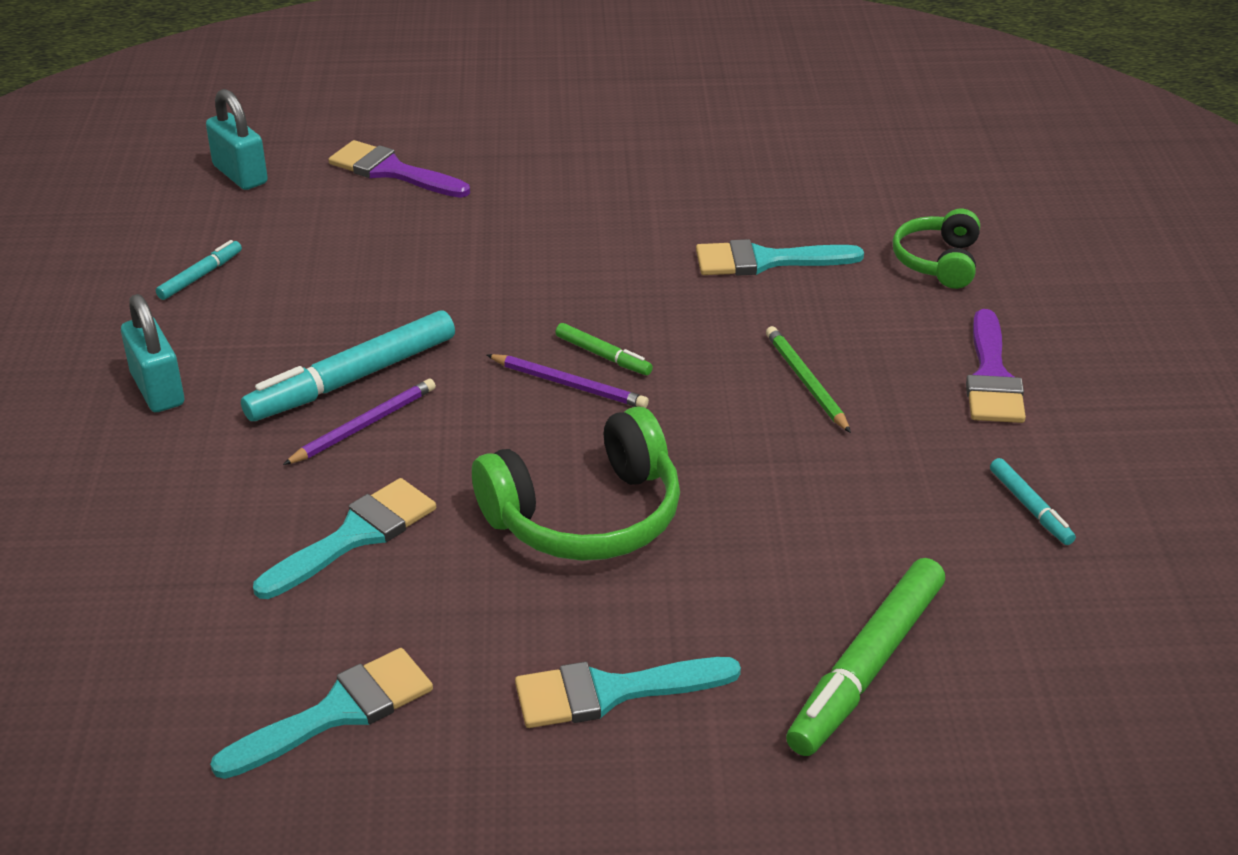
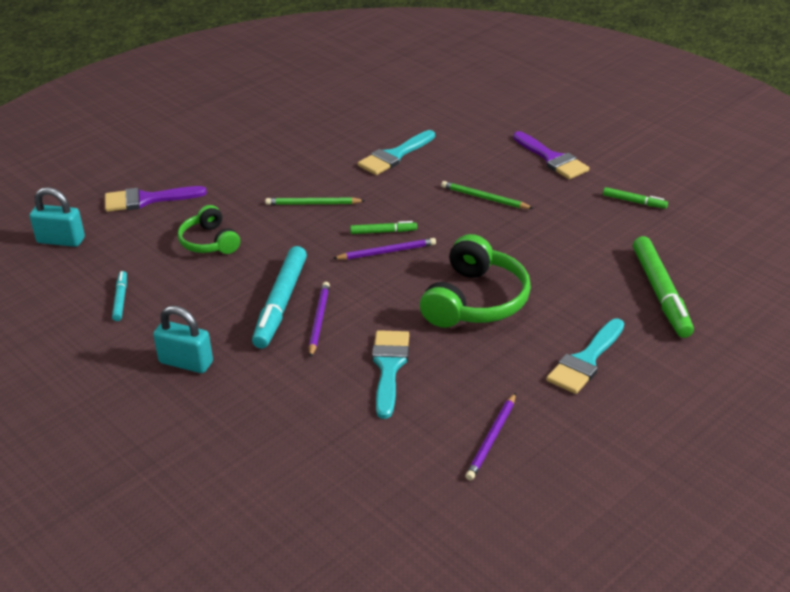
camera: 40 degrees left, 0 degrees up
turquoise brush [210,648,433,779] -> purple pencil [465,393,516,481]
green headphones [893,209,980,289] -> green headphones moved to [178,205,240,254]
turquoise marker [990,458,1076,545] -> green marker [603,187,668,209]
none -> green pencil [265,197,365,205]

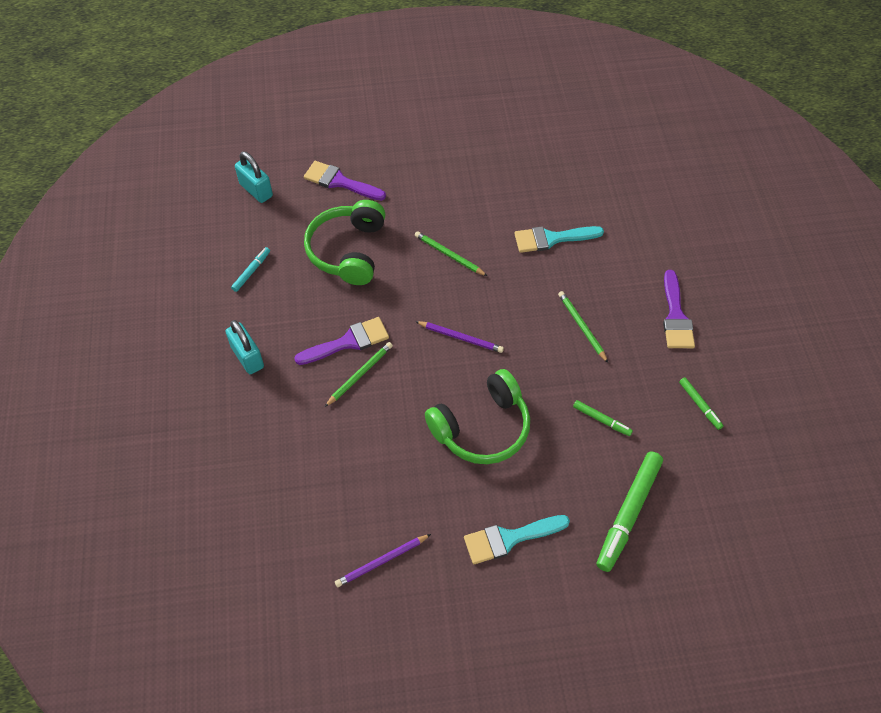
camera: 35 degrees right, 20 degrees up
green headphones [178,205,240,254] -> green headphones [304,200,385,285], size x1.65
turquoise marker [252,246,307,348] -> purple brush [294,317,389,365]
purple pencil [309,282,330,358] -> green pencil [325,342,393,407]
green marker [350,221,417,234] -> green marker moved to [573,400,633,436]
turquoise brush [372,330,409,419] -> none

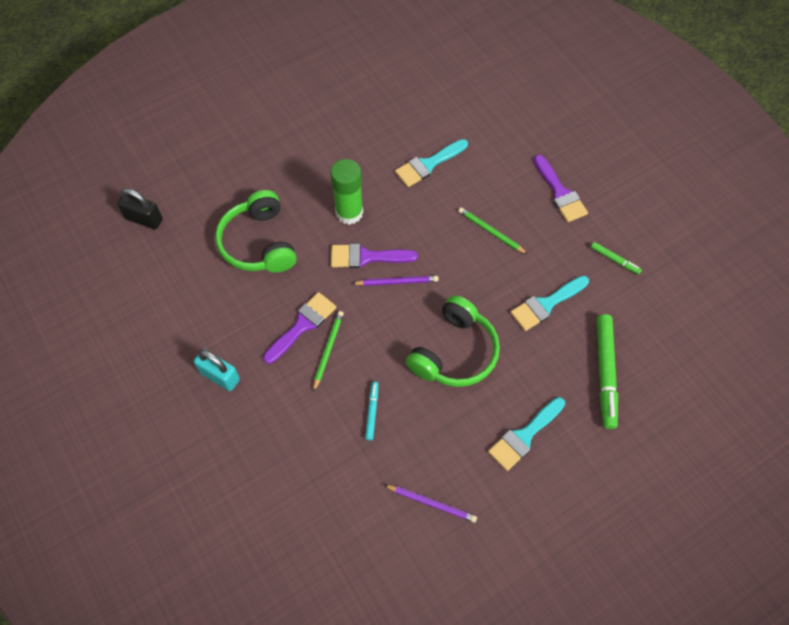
camera: 25 degrees left, 5 degrees up
turquoise marker [231,247,270,292] -> turquoise marker moved to [365,382,378,440]
turquoise padlock [235,151,273,203] -> black padlock [117,188,163,229]
purple brush [304,161,386,201] -> purple brush moved to [331,244,418,268]
purple pencil [335,534,431,587] -> purple pencil turned 105 degrees counterclockwise [384,485,477,523]
green pencil [415,231,487,276] -> green glue stick [330,159,363,225]
green marker [573,400,633,436] -> turquoise brush [510,276,589,331]

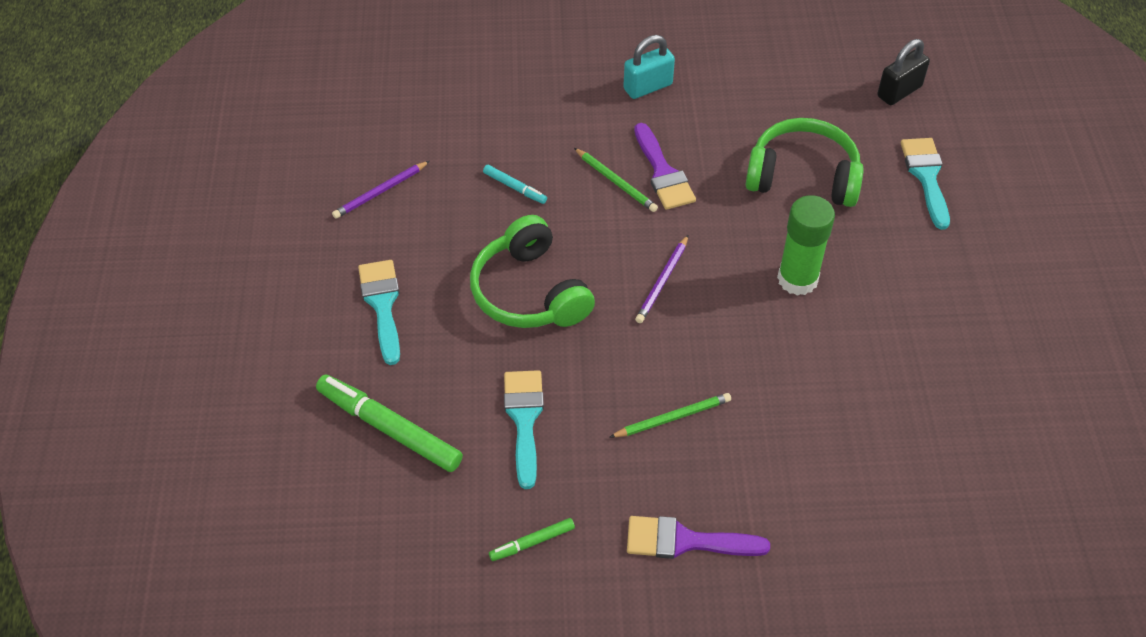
camera: 120 degrees right, 10 degrees down
purple brush [331,244,418,268] -> none
turquoise brush [395,139,468,187] -> turquoise brush moved to [901,138,950,230]

